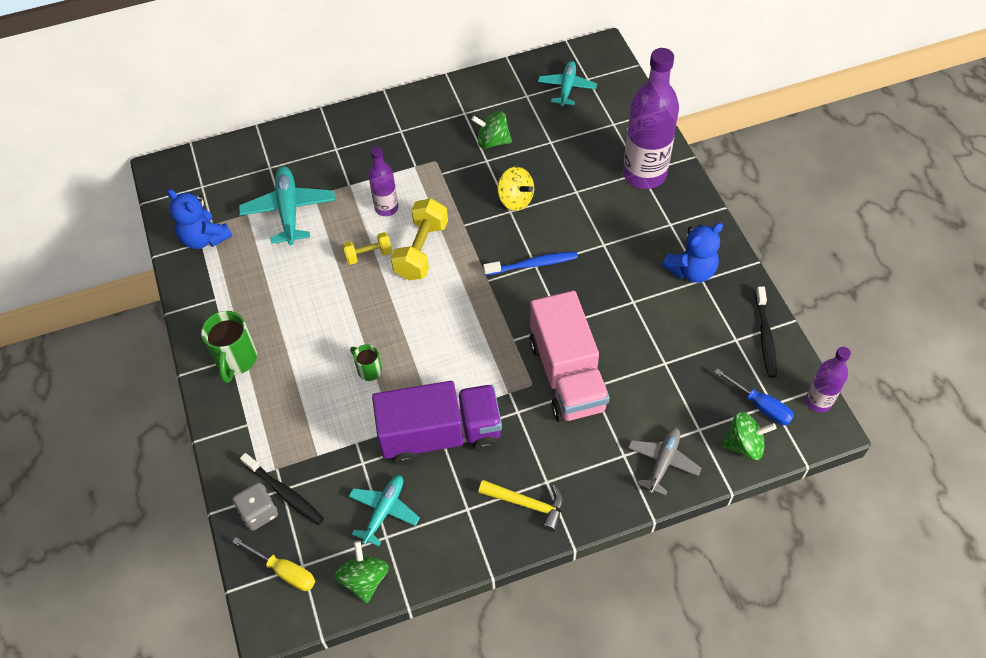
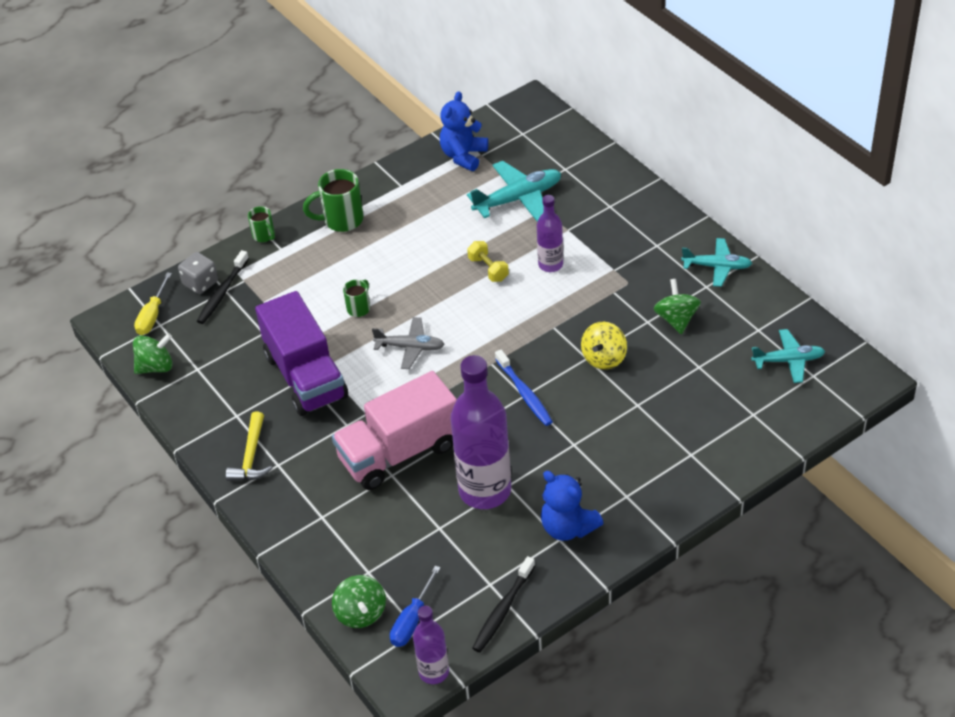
camera: 75 degrees right, 10 degrees down
turquoise plane [349,475,420,547] -> turquoise plane moved to [681,238,752,287]
yellow dumbbell [391,198,448,280] -> none
purple bottle [623,48,679,189] -> purple bottle moved to [451,355,511,509]
grey plane [628,428,702,496] -> grey plane moved to [372,317,445,369]
black toothbrush [755,287,777,378] -> black toothbrush turned 45 degrees counterclockwise [472,556,535,652]
none -> green mug [248,206,275,242]

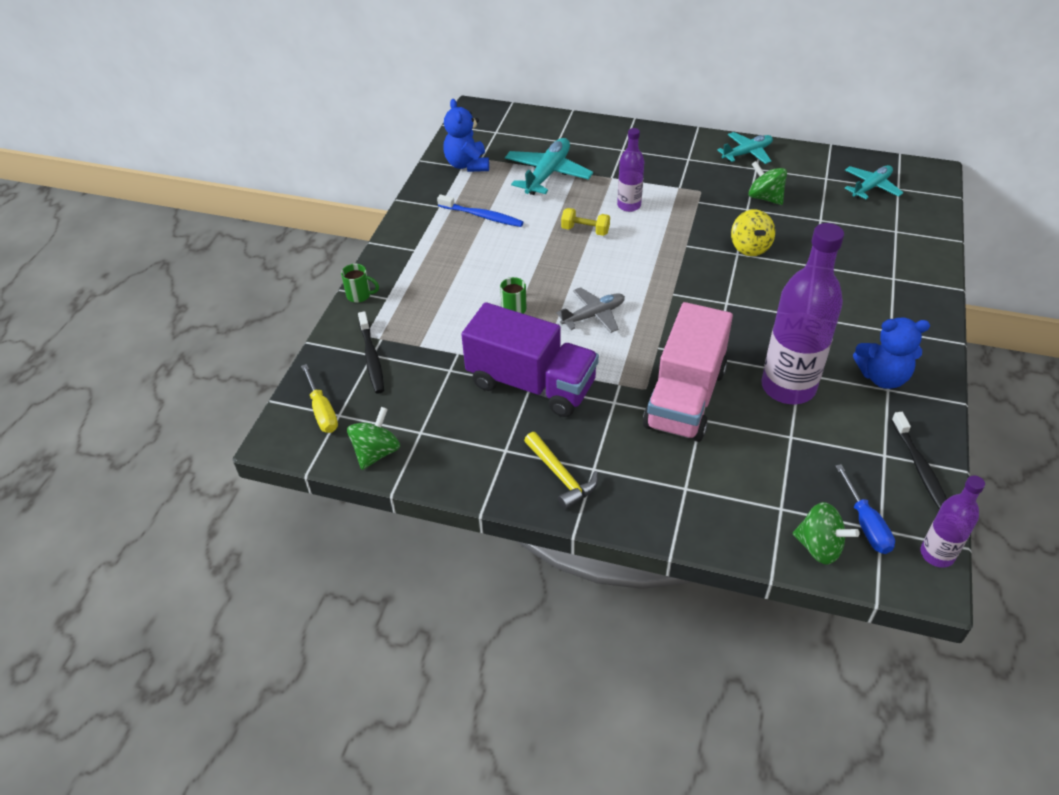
camera: 40 degrees left, 0 degrees up
grey dice [178,252,218,294] -> none
green mug [303,169,364,232] -> none
blue toothbrush [495,349,553,426] -> blue toothbrush moved to [437,194,523,227]

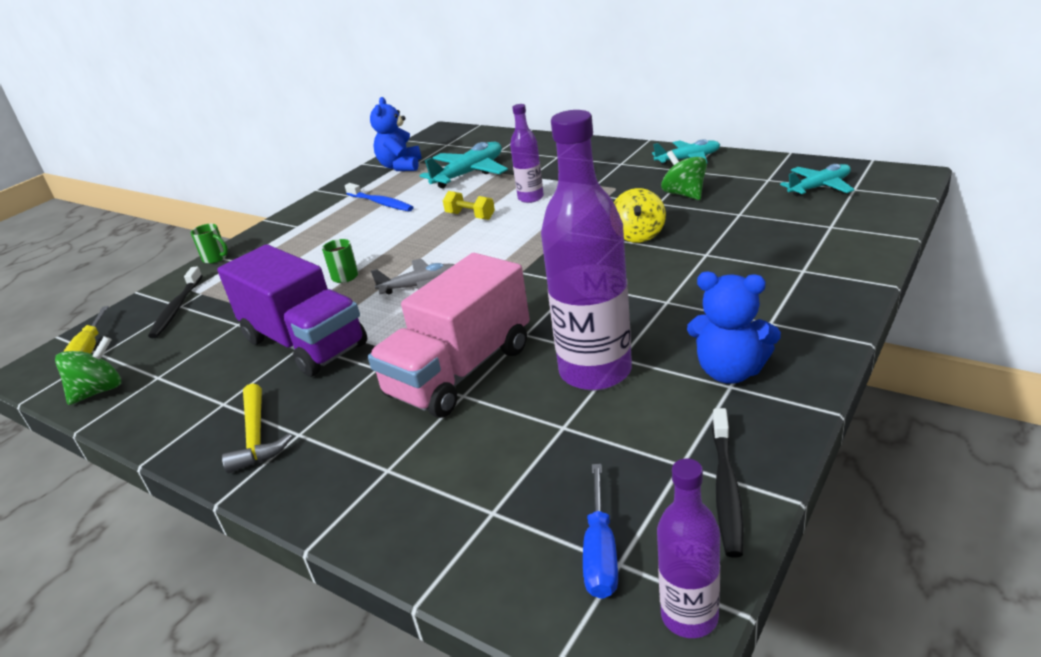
camera: 20 degrees right, 15 degrees down
green spinning top [793,502,859,565] -> none

